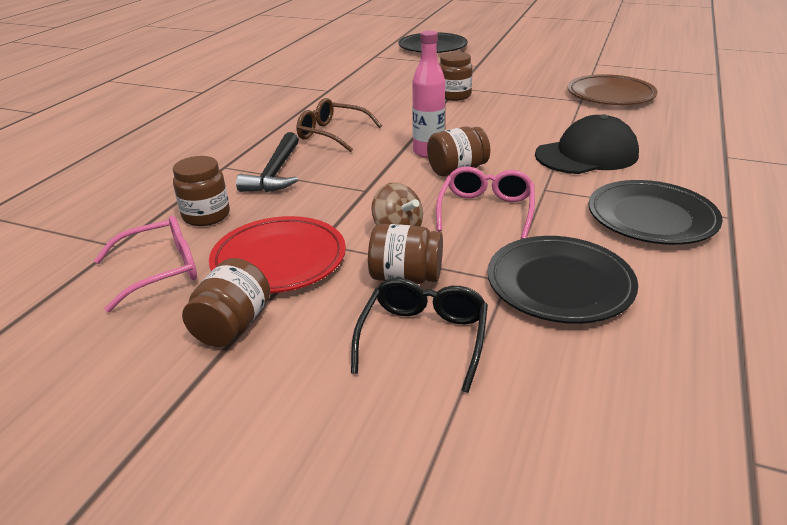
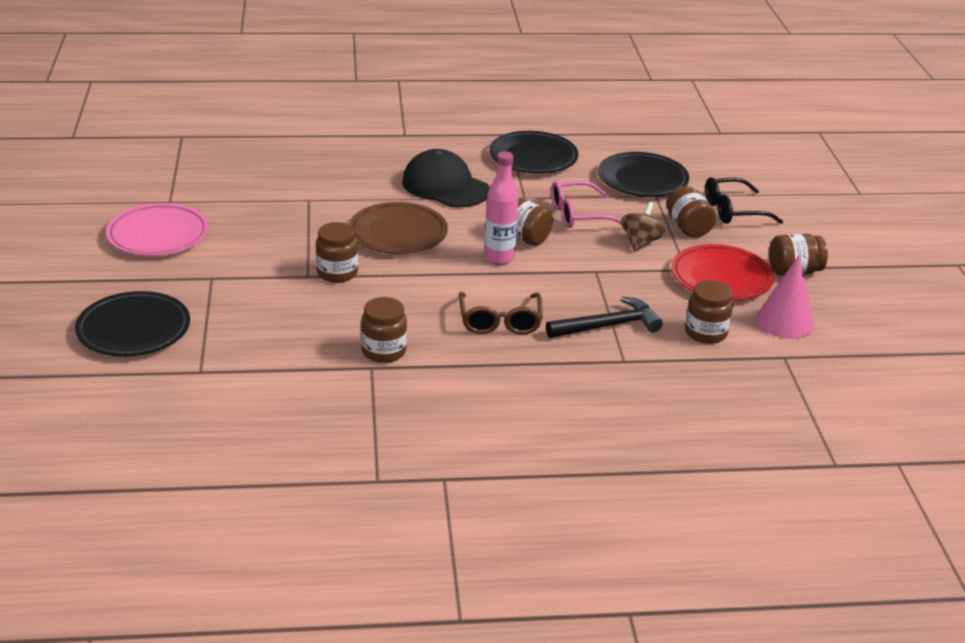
camera: 120 degrees left, 0 degrees up
pink glasses [94,216,197,312] -> pink cone [756,255,814,339]
brown plate [567,74,658,105] -> brown plate moved to [349,202,448,254]
none -> pink plate [106,203,209,256]
none -> brown jar [361,297,407,363]

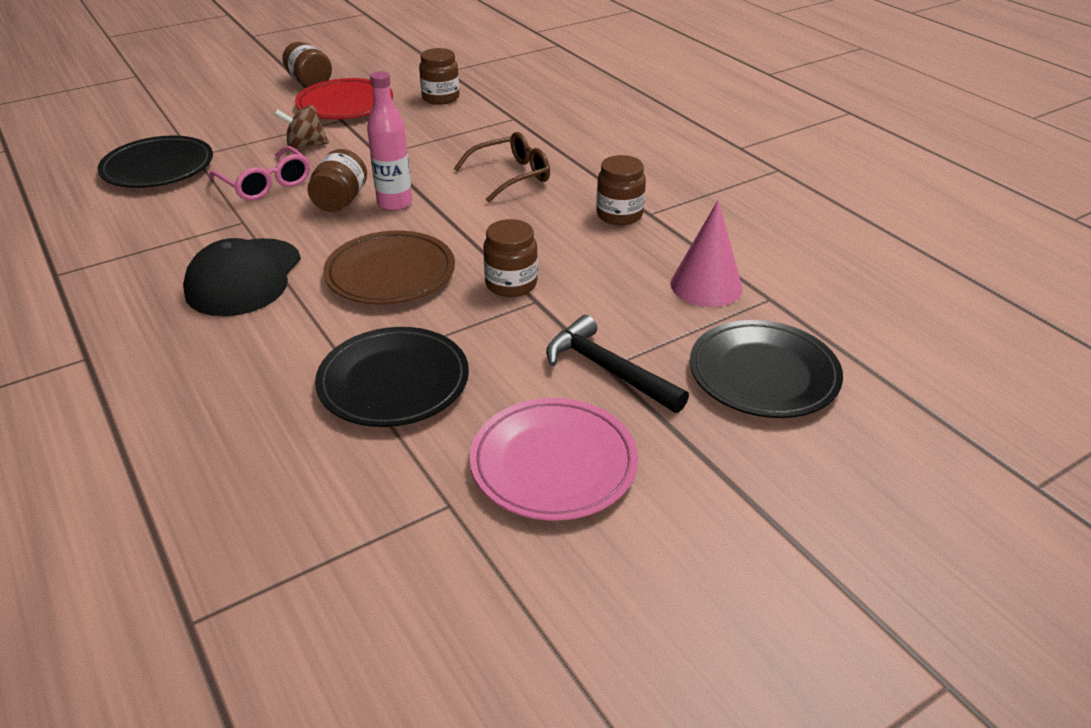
camera: 115 degrees left, 5 degrees up
black plate [489,131,578,174] -> black plate moved to [315,327,469,427]
black hammer [546,296,663,338] -> black hammer moved to [546,315,689,413]
brown jar [666,186,716,238] -> none
black glasses [705,177,783,224] -> none
pink cone [756,255,814,339] -> pink cone moved to [671,200,743,307]

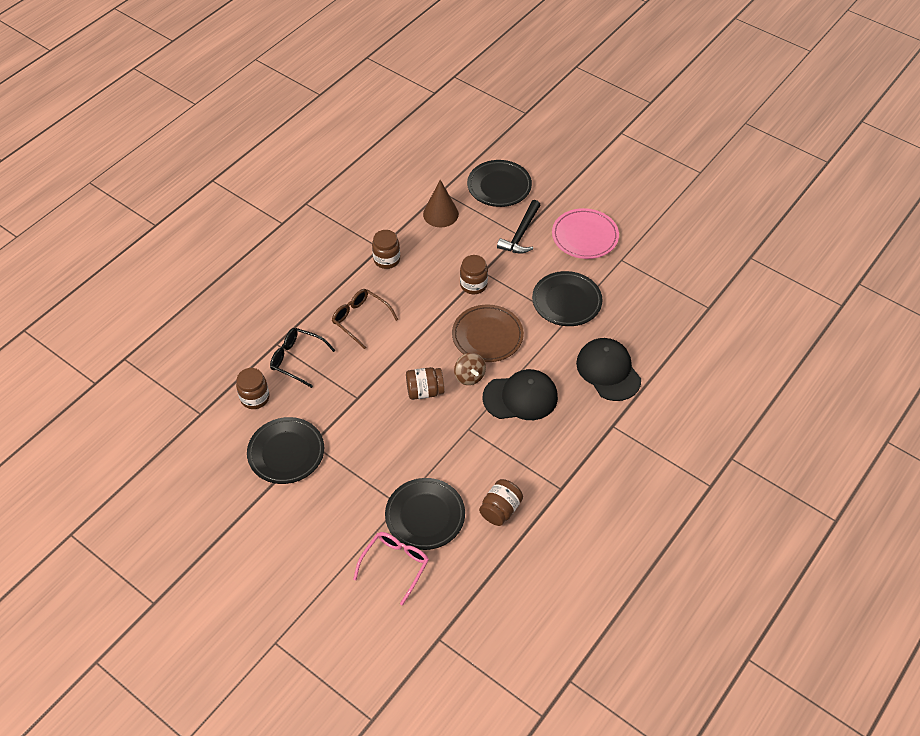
camera: 110 degrees left, 15 degrees up
pink glasses [209,146,310,201] -> pink glasses moved to [353,532,429,606]
brown spinning top [274,105,329,148] -> brown spinning top moved to [454,353,486,385]
brown jar [282,42,332,87] -> brown jar moved to [479,479,523,526]
red plate [295,78,393,119] -> black plate [247,417,324,484]
pink bottle [367,71,412,211] -> none
pink cone [671,200,743,307] -> brown cone [423,180,459,227]
none -> black glasses [270,328,336,388]
none -> black cap [576,338,641,401]

